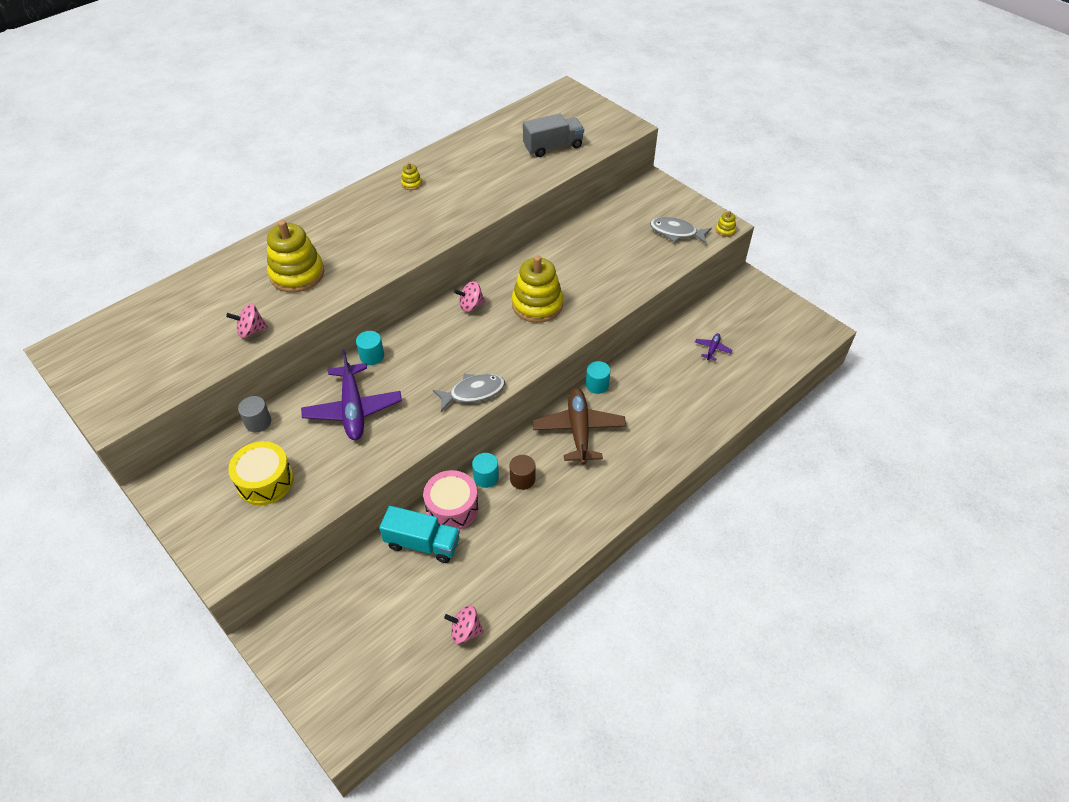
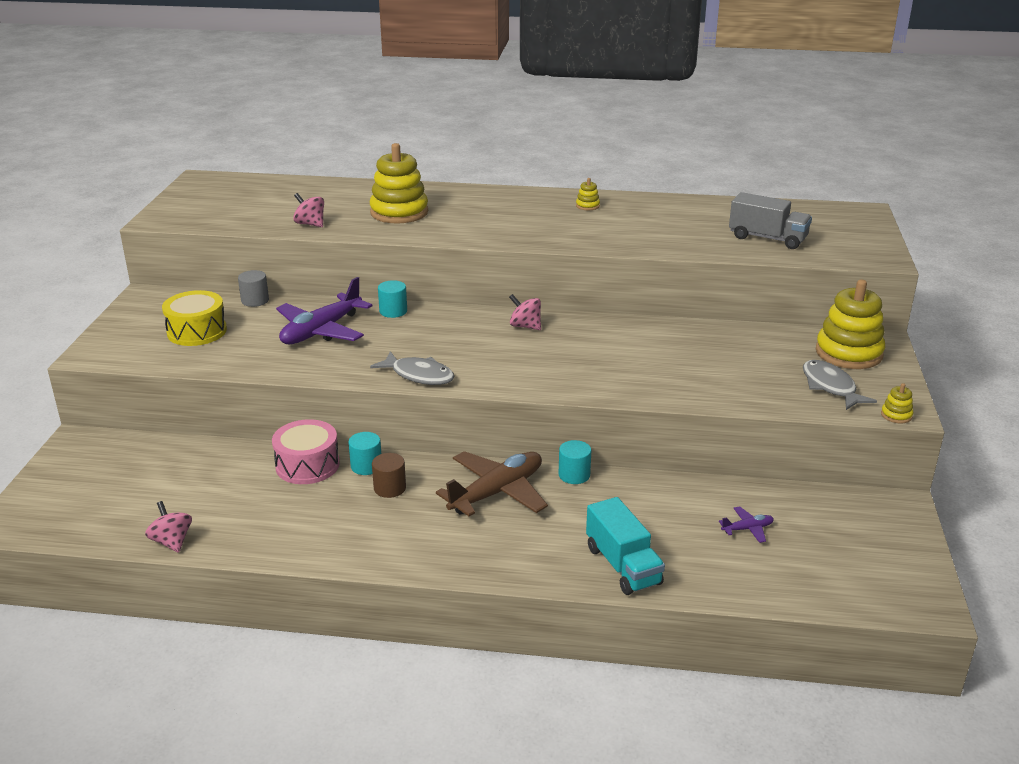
camera: 50 degrees right, 20 degrees down
turquoise truck [379,506,460,563] -> turquoise truck moved to [586,497,665,595]
yellow stacking toy [512,255,563,323] -> yellow stacking toy moved to [816,280,885,369]

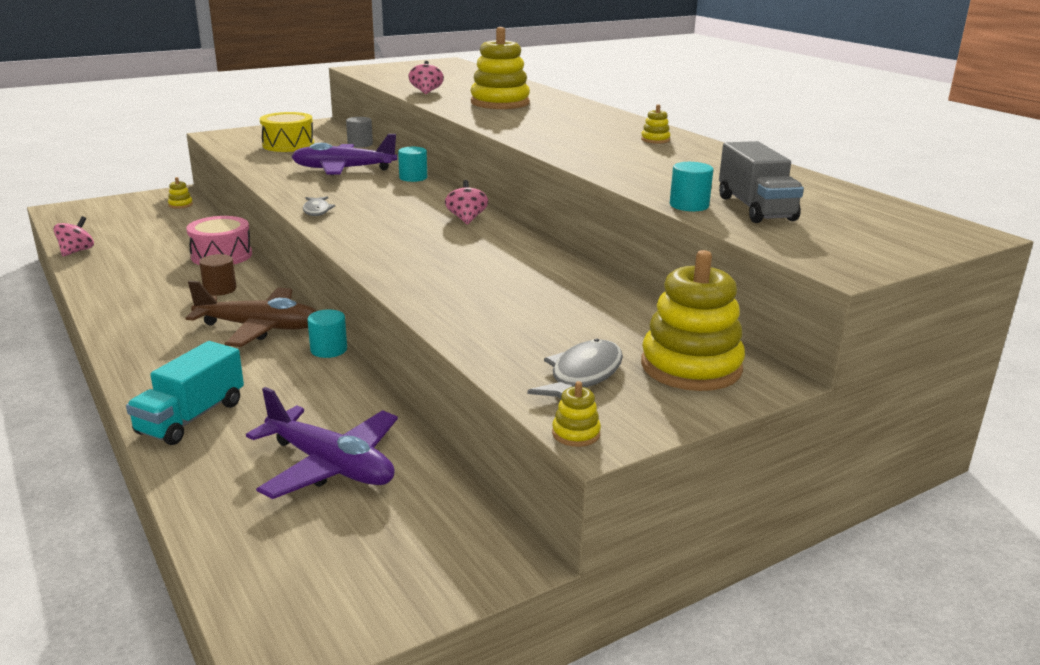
camera: 50 degrees right, 5 degrees down
turquoise cylinder [348,432,381,475] -> turquoise cylinder moved to [670,162,713,211]
grey fish [370,351,455,385] -> grey fish [303,196,335,216], size x0.65
purple plane [719,506,774,543] -> purple plane [246,387,398,499], size x2.26
none -> yellow stacking toy [168,177,193,209]

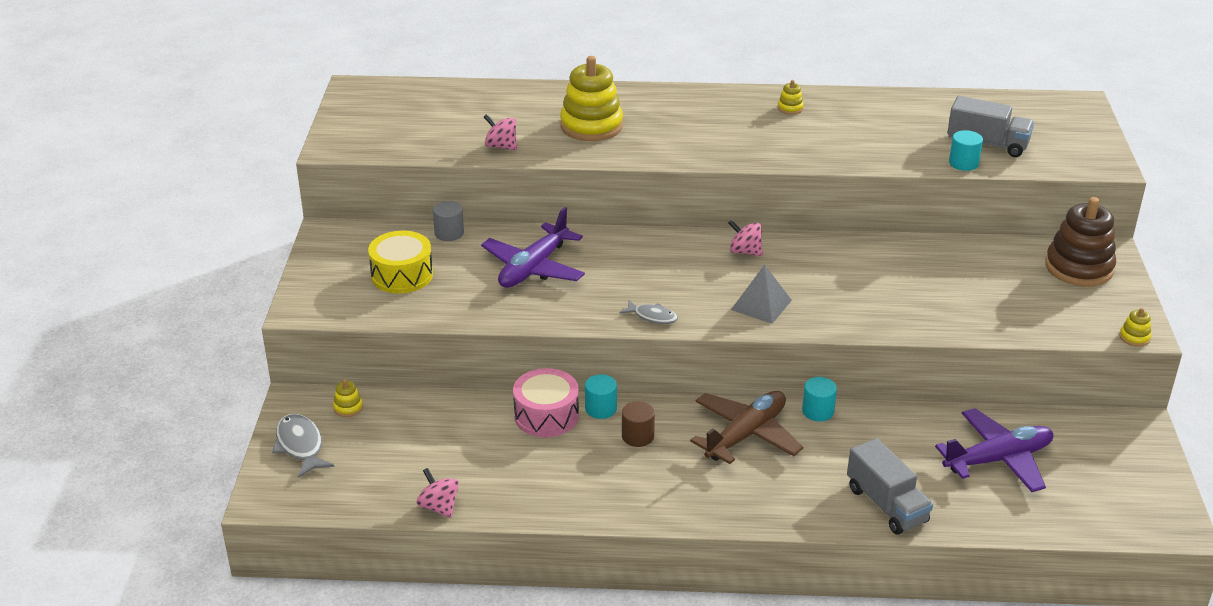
camera: 55 degrees left, 10 degrees up
turquoise truck [126,341,244,445] -> grey truck [847,438,933,535]
turquoise cylinder [398,147,427,182] -> turquoise cylinder moved to [585,374,617,419]
grey fish [527,339,623,399] -> grey fish moved to [272,413,334,478]
yellow stacking toy [641,250,745,391] -> brown stacking toy [1045,197,1116,287]
none -> grey pyramid [731,264,792,324]

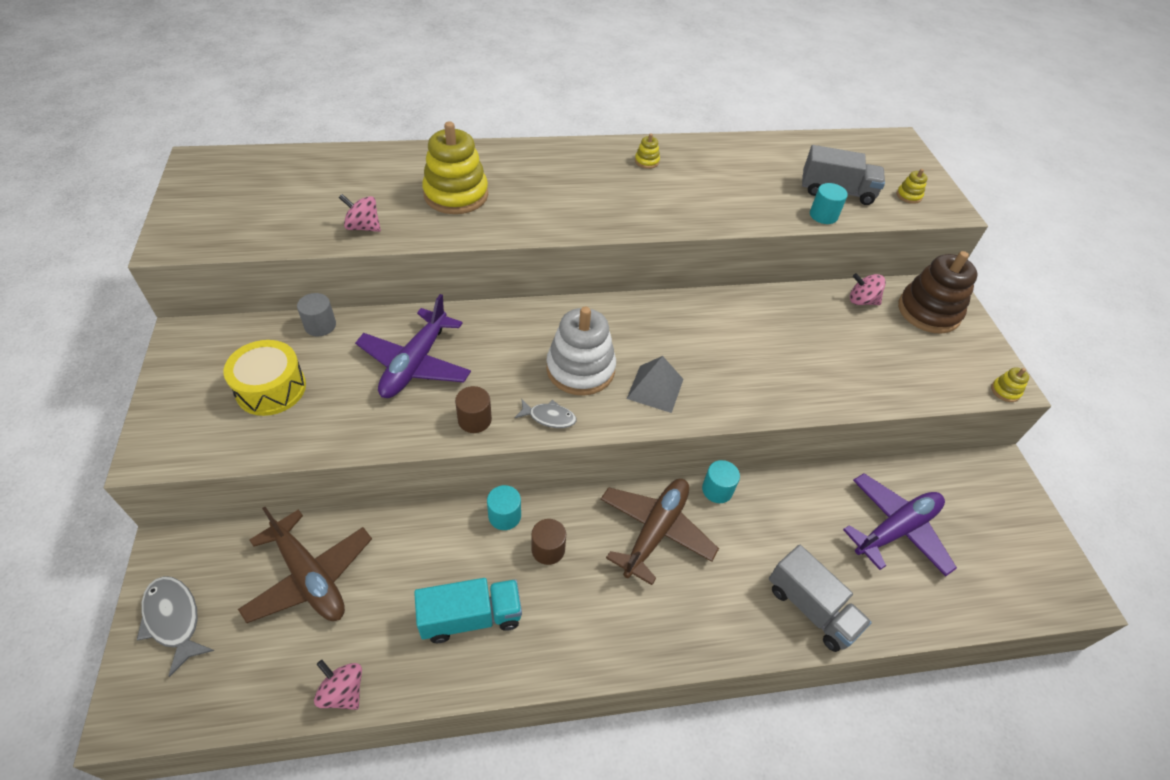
camera: 15 degrees left, 15 degrees up
yellow stacking toy [333,379,363,417] -> yellow stacking toy moved to [897,169,928,204]
pink drum [513,368,579,437] -> none
pink spinning top [728,219,763,256] -> pink spinning top moved to [850,273,886,305]
none -> brown plane [238,507,372,623]
none -> turquoise truck [414,578,522,643]
none -> brown cylinder [455,386,492,433]
none -> white stacking toy [546,307,616,396]

